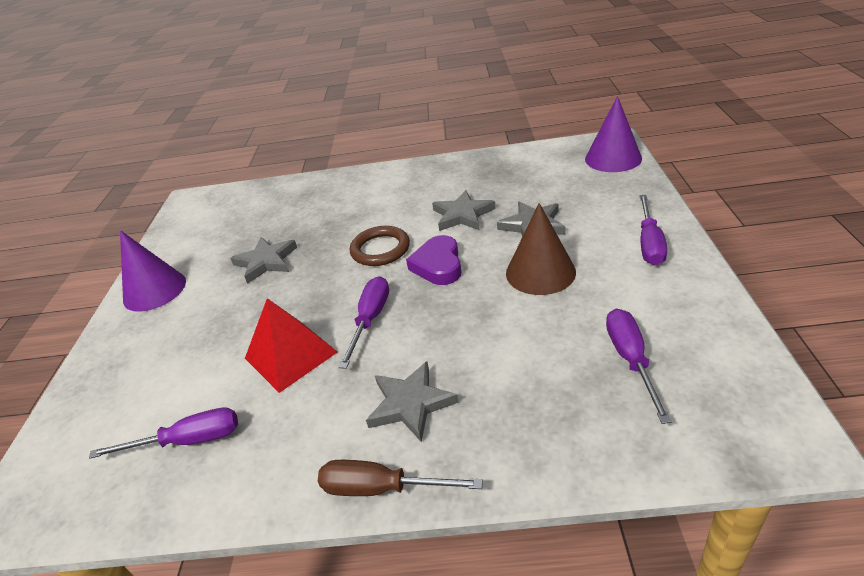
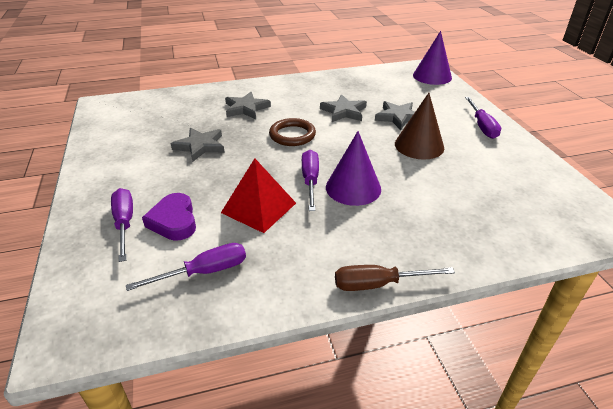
camera: 20 degrees left, 0 degrees up
purple cone [120,230,186,312] -> purple cone moved to [326,131,381,206]
grey star [366,361,459,442] -> grey star moved to [225,92,271,119]
purple heart [406,235,461,285] -> purple heart moved to [142,193,196,241]
purple screwdriver [606,308,672,424] -> purple screwdriver moved to [111,188,133,262]

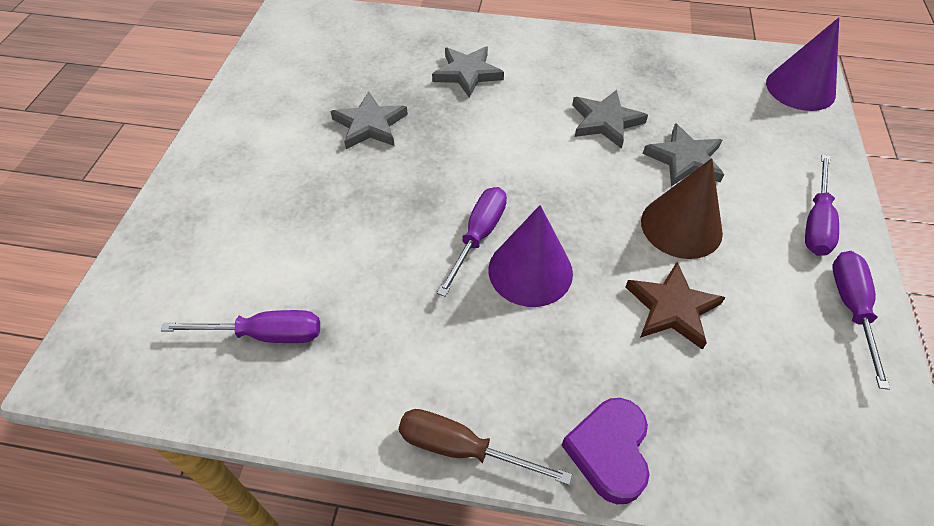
camera: 25 degrees right, 15 degrees up
purple screwdriver [111,188,133,262] -> purple screwdriver moved to [832,251,890,390]
purple heart [142,193,196,241] -> purple heart moved to [561,398,650,504]
red pyramid [221,158,296,233] -> none
brown ring [269,118,316,146] -> none
none -> brown star [626,262,726,350]

